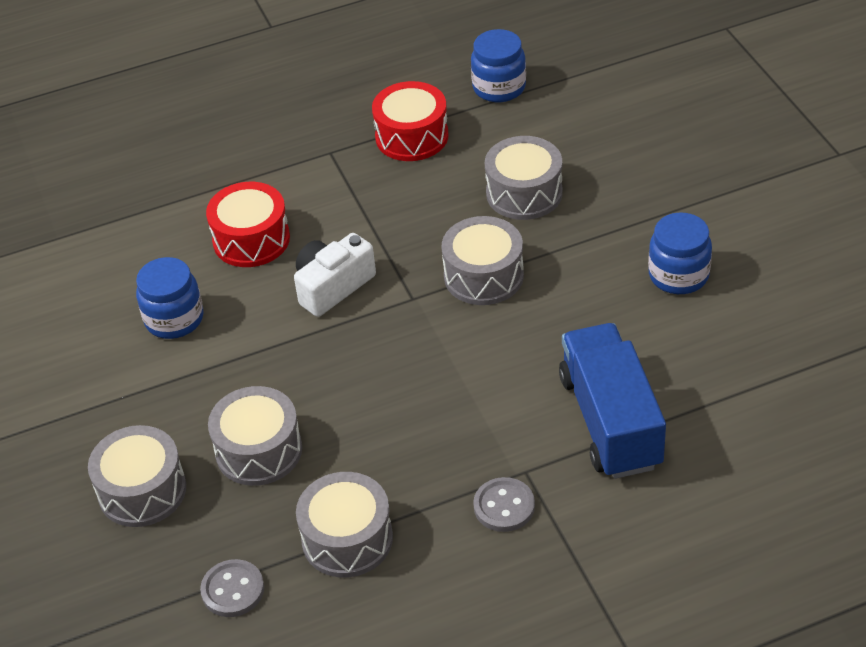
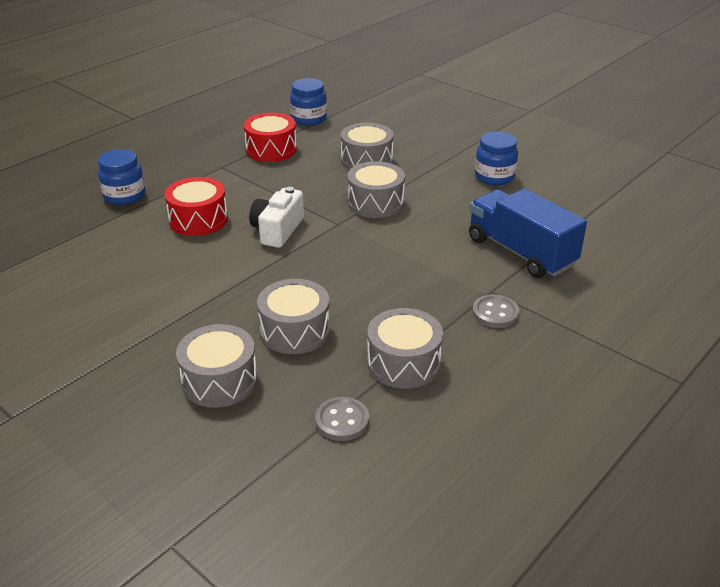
camera: 30 degrees left, 10 degrees down
blue jar [136,257,203,339] -> blue jar moved to [98,149,145,205]

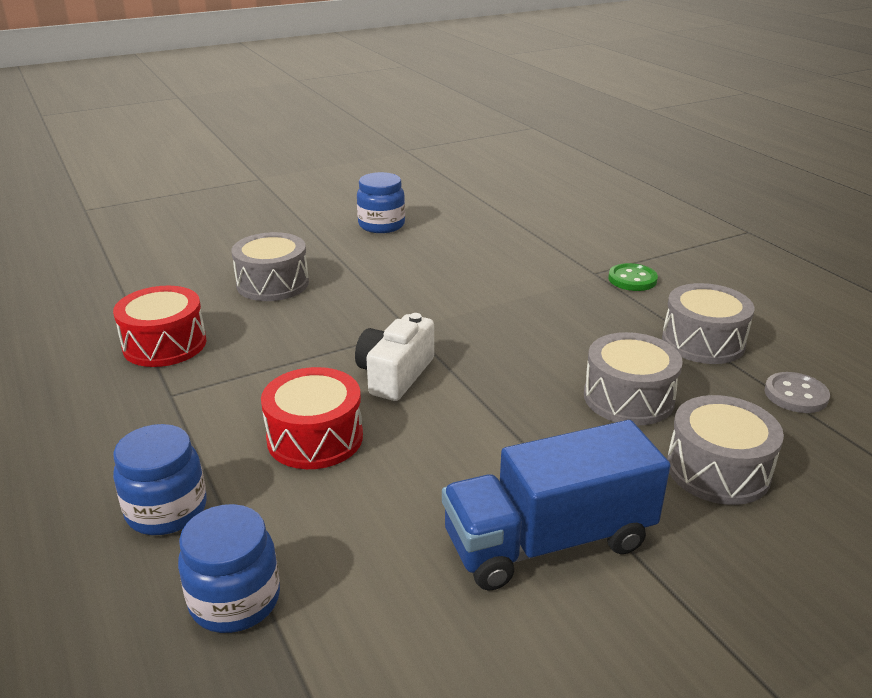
camera: 70 degrees left, 5 degrees down
white camera [249,187,304,248] -> white camera turned 75 degrees clockwise [355,313,434,401]
blue jar [290,78,327,126] -> blue jar moved to [178,504,280,633]
grey drum [348,161,405,218] -> none
blue truck [469,188,587,278] -> blue truck moved to [442,420,670,591]
grey button [472,295,519,328] -> green button [608,263,658,291]

